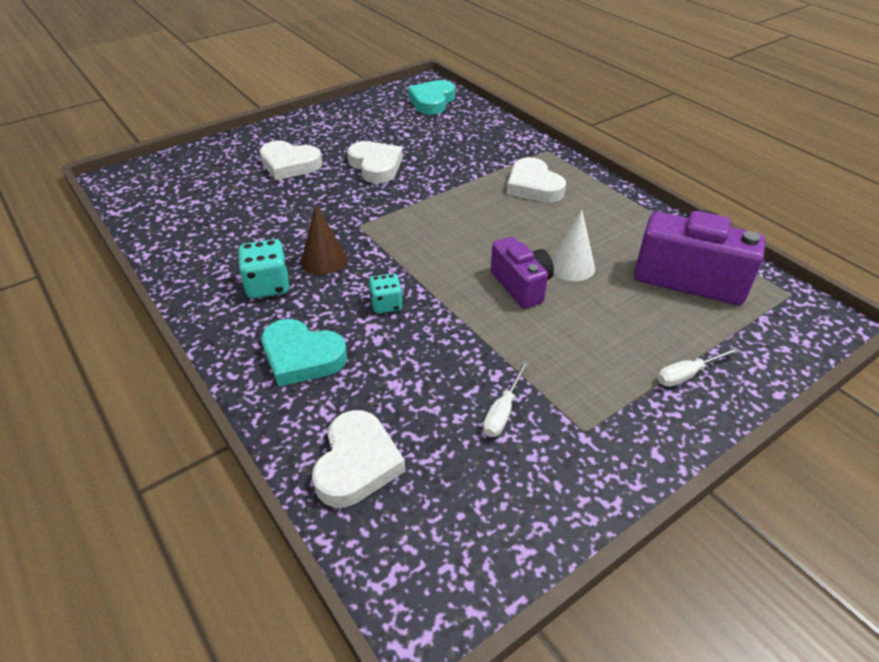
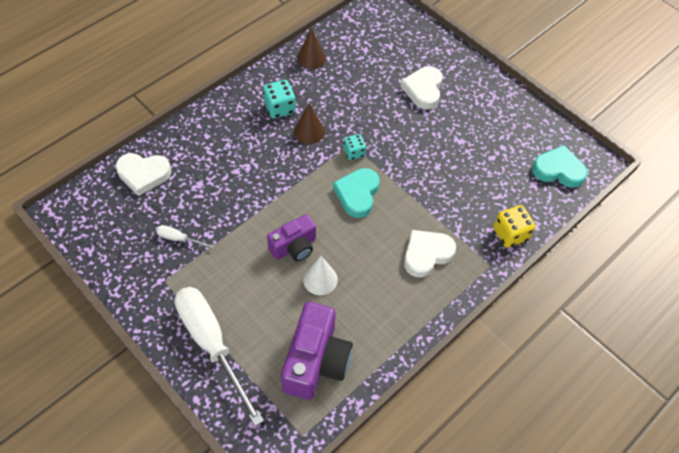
camera: 80 degrees right, 15 degrees up
turquoise heart [262,319,347,387] -> turquoise heart moved to [333,168,380,218]
white heart [347,141,403,183] -> none
turquoise dice [369,274,403,313] -> turquoise dice moved to [344,134,366,160]
white screwdriver [657,347,739,387] -> white screwdriver [175,287,264,426], size x2.43
none -> brown cone [297,27,326,69]
none -> yellow dice [493,205,535,248]

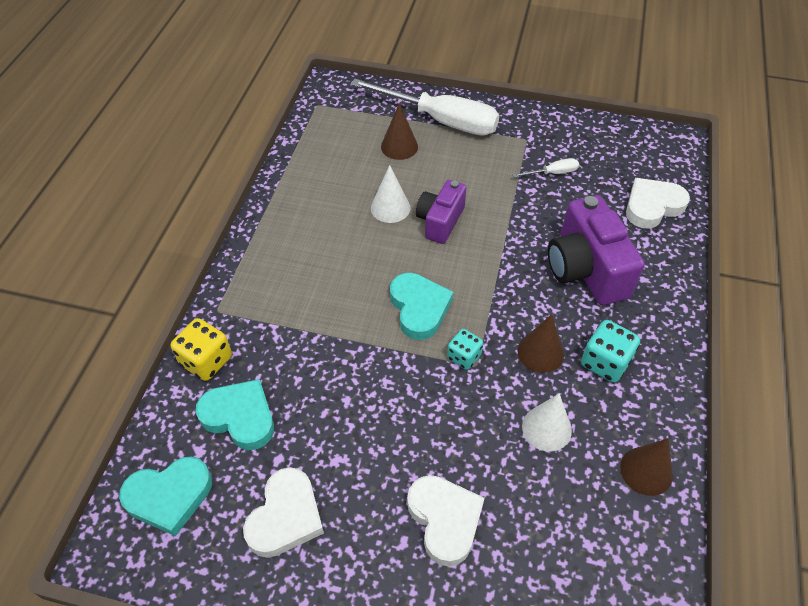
camera: 150 degrees right, 5 degrees down
purple camera [281,302,353,400] -> purple camera moved to [548,195,645,305]
white heart [404,230,456,277] -> white heart moved to [243,467,324,558]
none -> turquoise heart [196,379,274,450]
none -> brown cone [381,103,418,160]
none -> white cone [522,393,572,451]

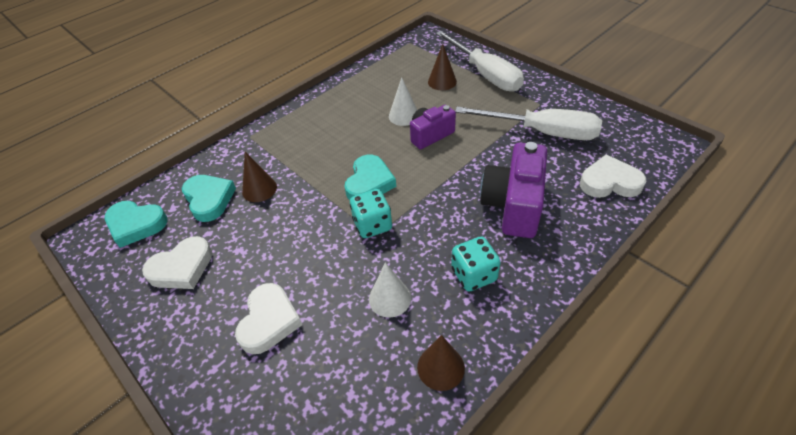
camera: 35 degrees right, 5 degrees down
yellow dice [171,318,232,381] -> none
turquoise dice [447,329,483,370] -> turquoise dice [350,189,392,238], size x1.51
white screwdriver [513,158,579,178] -> white screwdriver [455,107,602,140], size x2.43
brown cone [518,314,564,373] -> brown cone moved to [242,152,277,202]

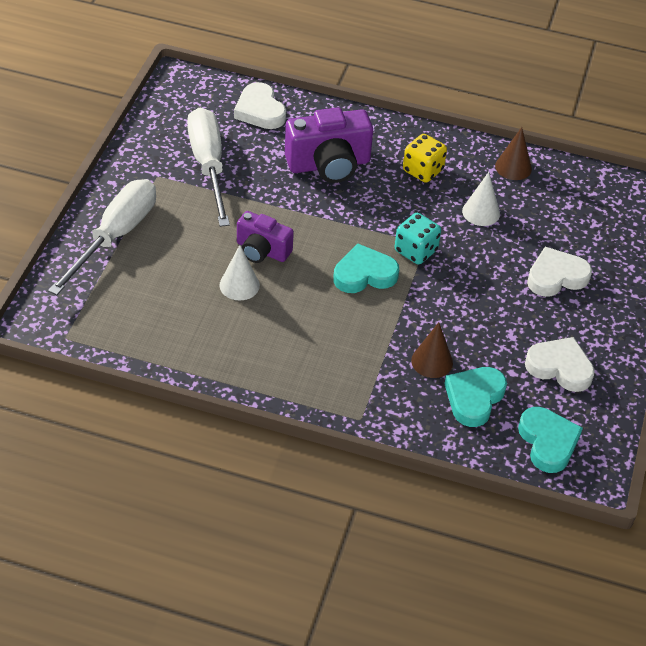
camera: 125 degrees left, 0 degrees up
brown cone [428,44,457,90] -> none
turquoise dice [451,236,501,291] -> yellow dice [403,134,447,183]

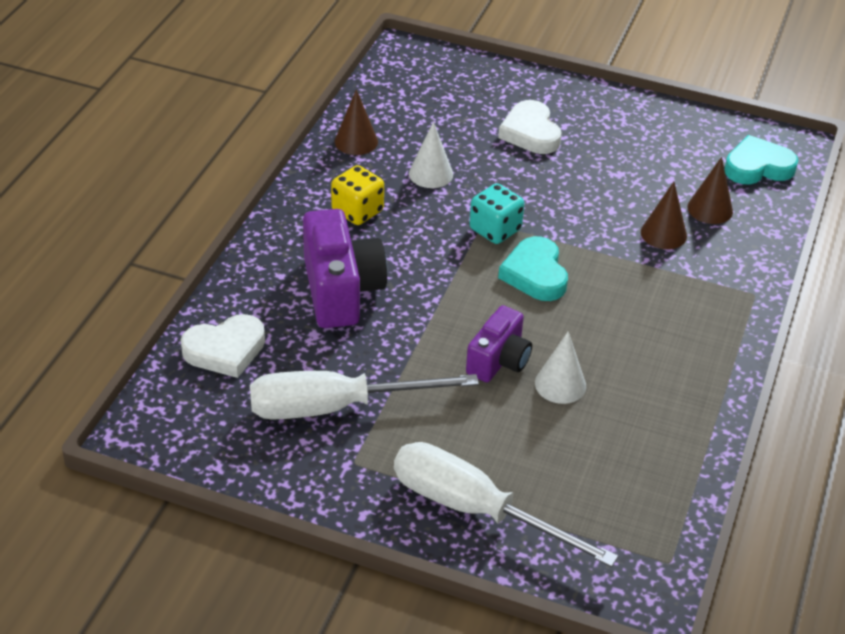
camera: 85 degrees left, 5 degrees down
turquoise heart [444,367,507,427] -> brown cone [688,157,733,224]
white heart [525,337,595,392] -> none

